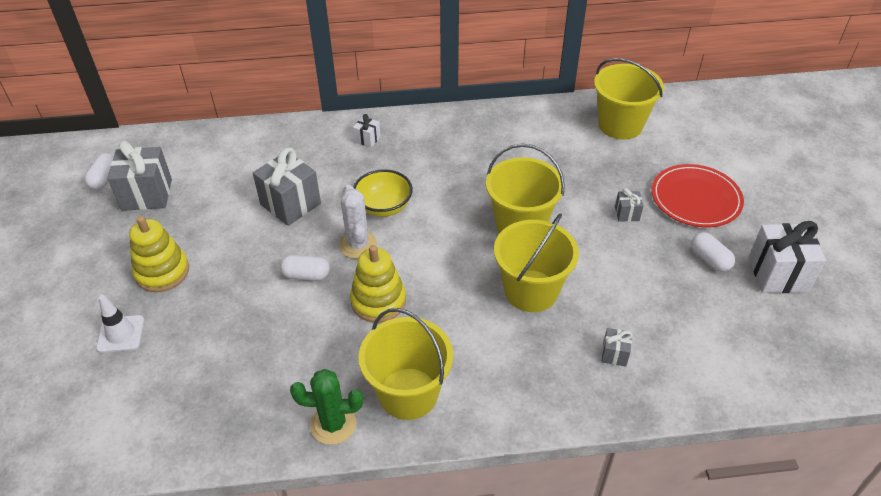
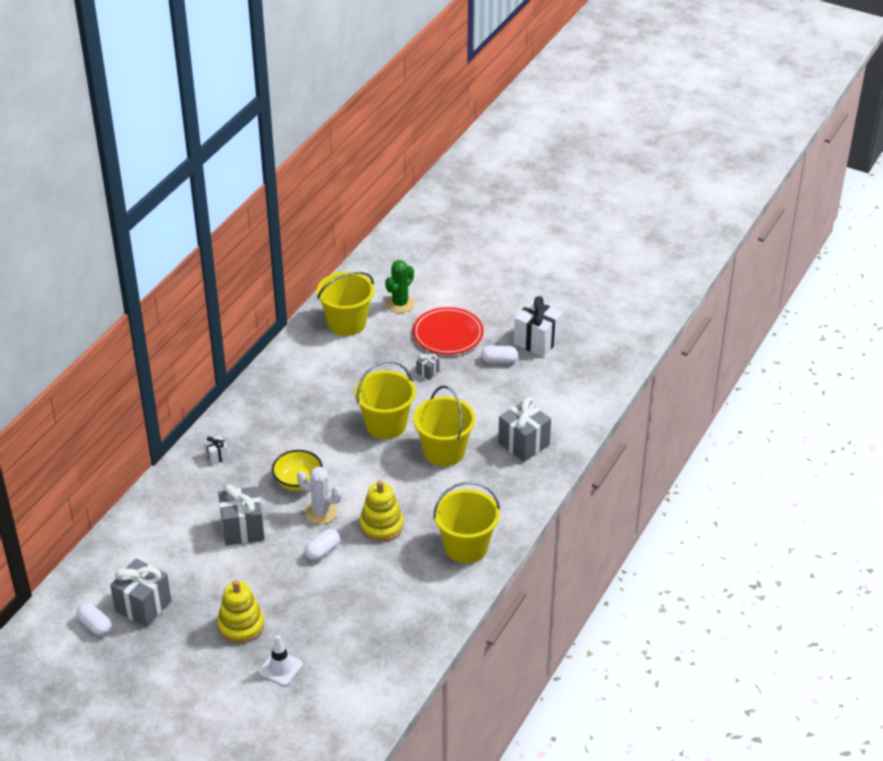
camera: 55 degrees left, 5 degrees down
green cactus [290,369,363,445] -> green cactus moved to [385,260,414,313]
grey gift [602,328,633,367] -> grey gift [498,398,551,462], size x2.09

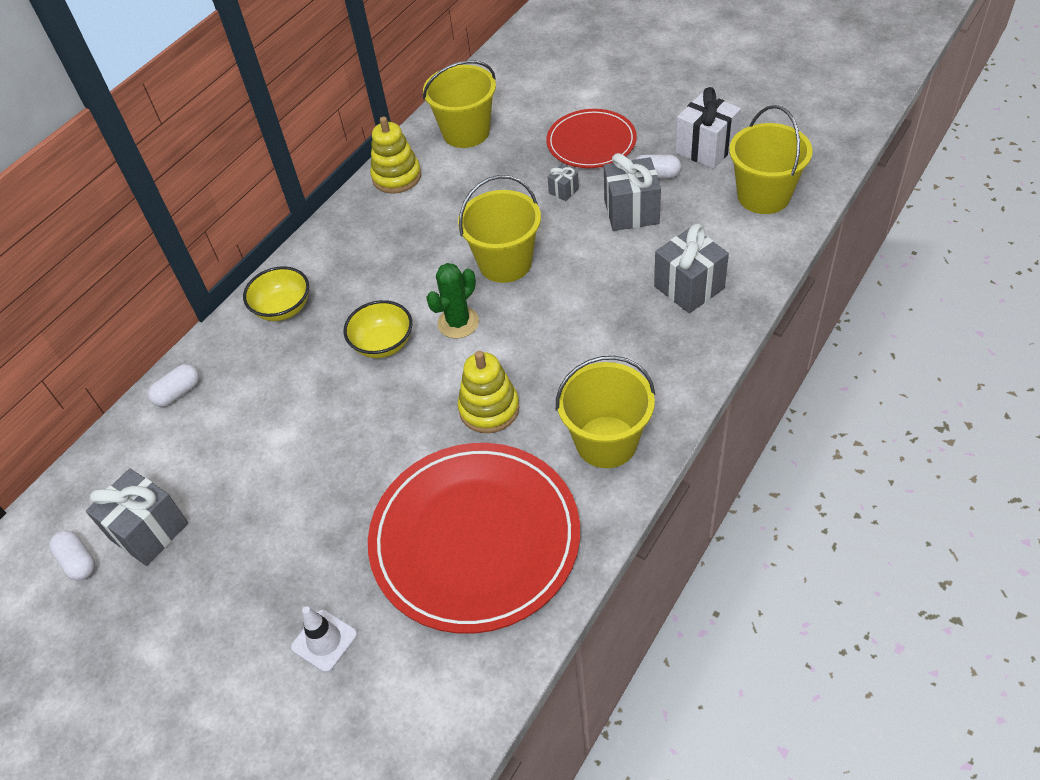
camera: 10 degrees right, 10 degrees up
white gift [204,436,229,465] -> yellow bowl [243,266,309,321]
yellow stacking toy [217,580,264,644] -> yellow stacking toy moved to [370,116,421,194]
grey gift [218,484,265,546] -> grey gift moved to [604,153,661,231]
white cactus [297,467,342,524] -> none
white capsule [305,529,340,561] -> white capsule moved to [148,364,199,407]
green cactus [385,260,414,313] -> green cactus moved to [426,263,479,338]
yellow bucket [413,386,475,466] -> yellow bucket moved to [729,105,813,214]
none -> red plate [368,443,580,634]

